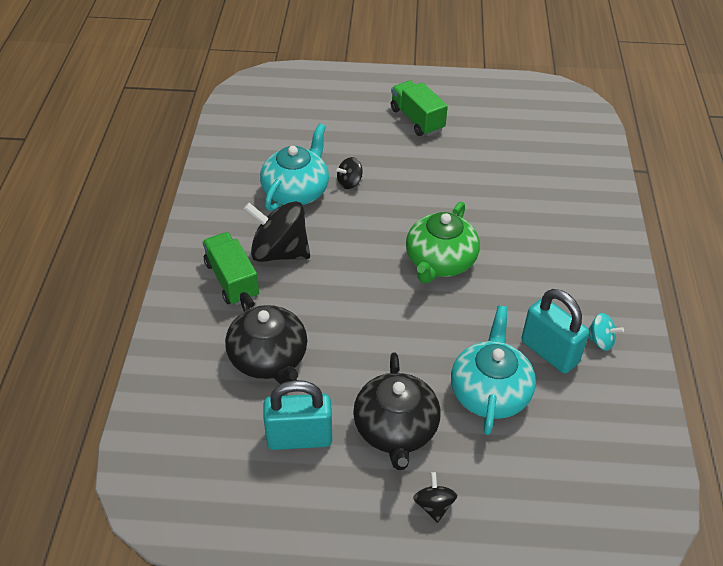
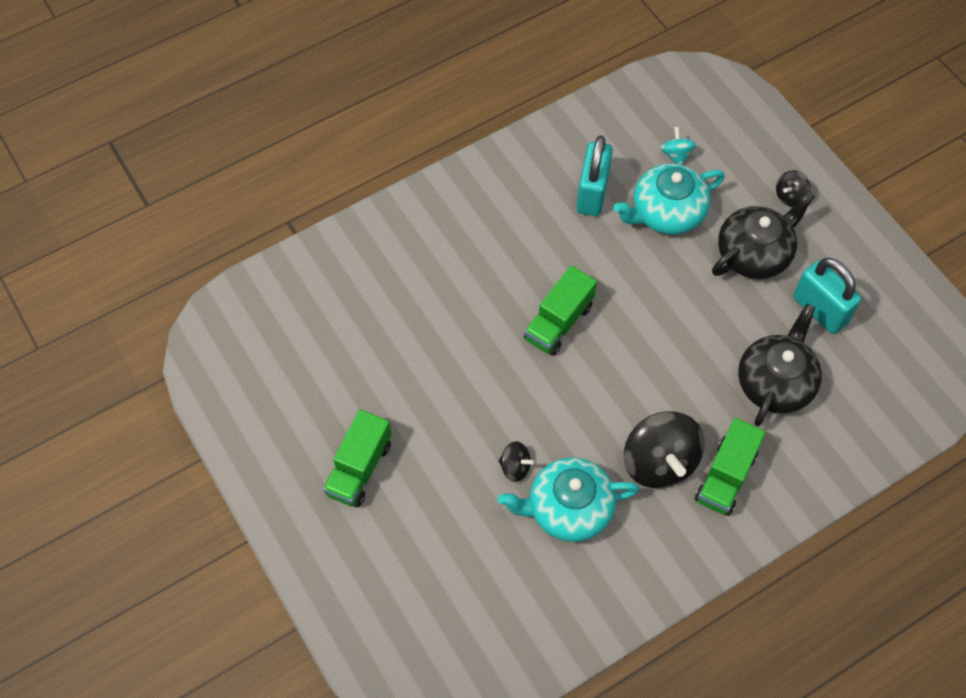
camera: 125 degrees left, 15 degrees up
green teapot [406,202,480,283] -> green truck [524,266,597,356]
turquoise spinning top [588,313,624,351] -> turquoise spinning top moved to [660,127,696,165]

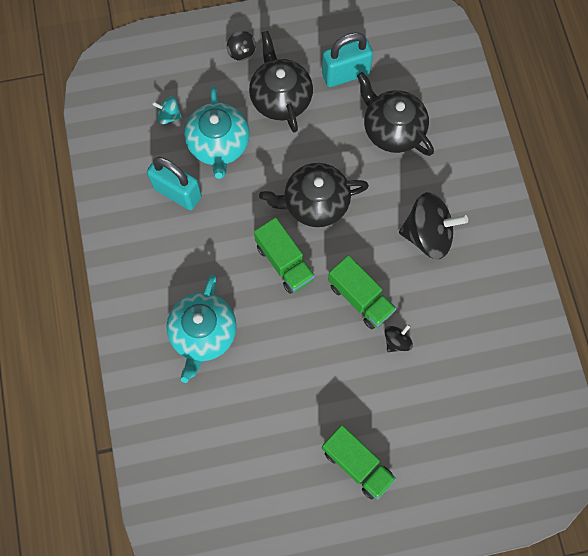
camera: 70 degrees left, 10 degrees up
turquoise teapot [498,458,639,542] -> turquoise teapot moved to [167,275,237,383]
green truck [695,418,766,516] -> green truck moved to [328,255,397,329]
none -> black teapot [259,163,369,227]

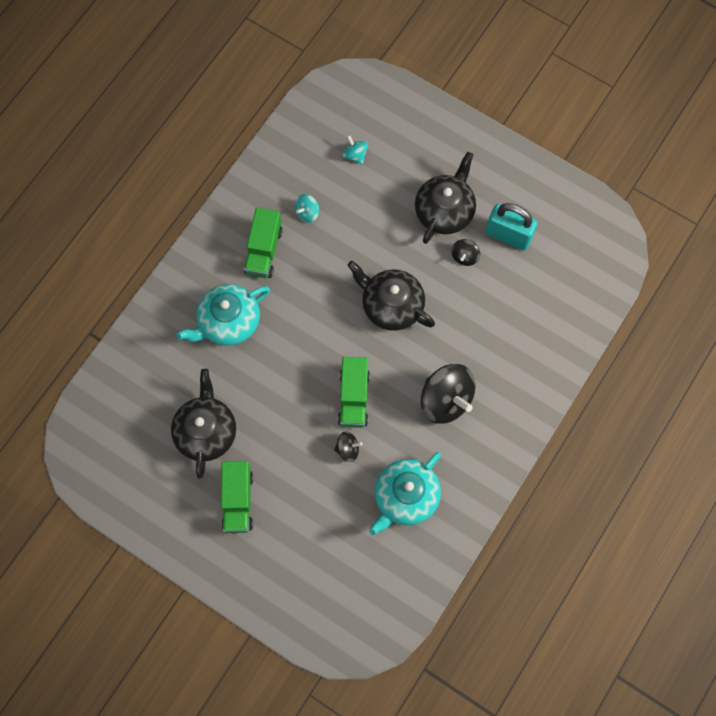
camera: 45 degrees right, 0 degrees up
turquoise padlock [147,156,202,210] -> turquoise spinning top [295,194,319,223]
turquoise teapot [184,86,250,179] -> turquoise teapot moved to [369,452,441,535]
black spinning top [227,31,256,61] -> black spinning top moved to [451,239,480,266]
green truck [254,217,315,294] -> green truck moved to [244,208,283,278]
black teapot [357,72,434,156] -> black teapot moved to [171,369,236,478]

